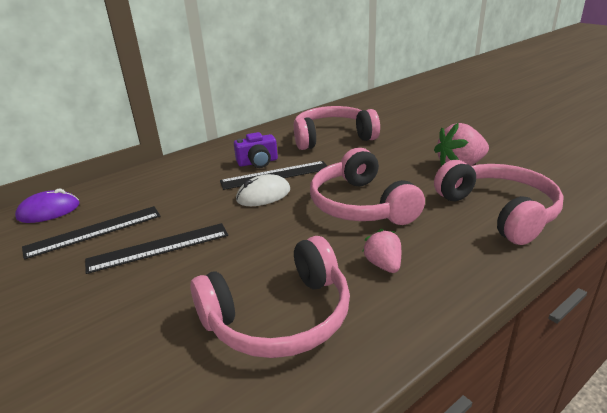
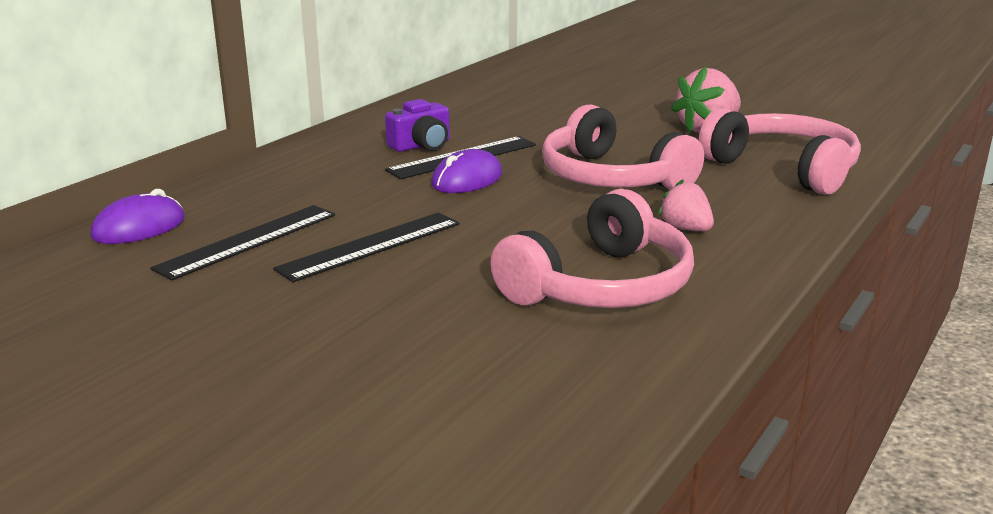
camera: 20 degrees left, 5 degrees down
white mouse [236,174,290,206] -> purple mouse [431,149,502,193]
pink headphones [294,106,380,150] -> none

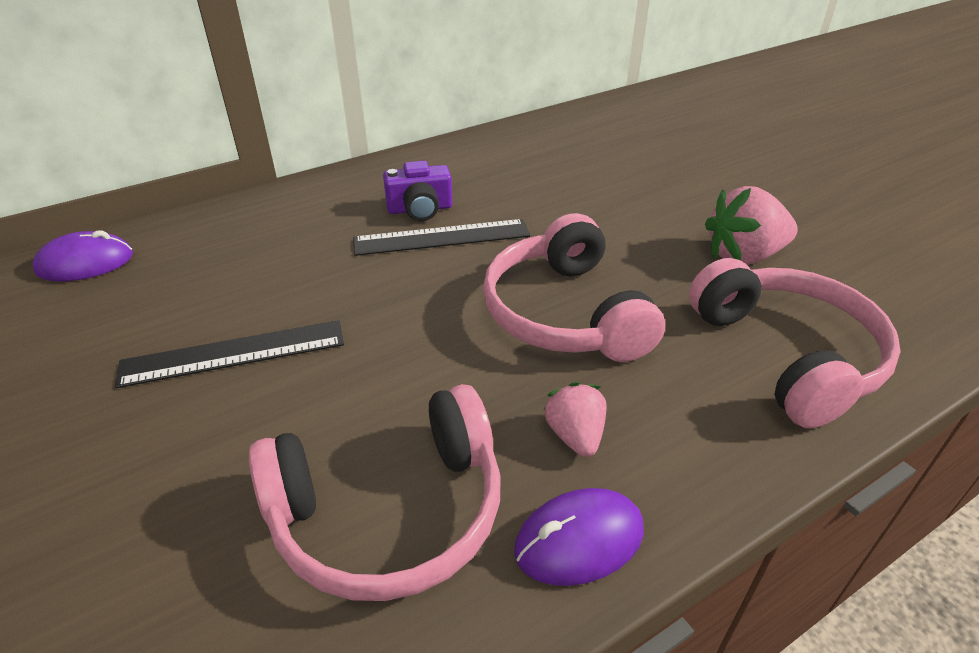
camera: 25 degrees right, 15 degrees up
black ruler [151,205,335,280] -> none
purple mouse [431,149,502,193] -> purple mouse moved to [514,488,644,586]

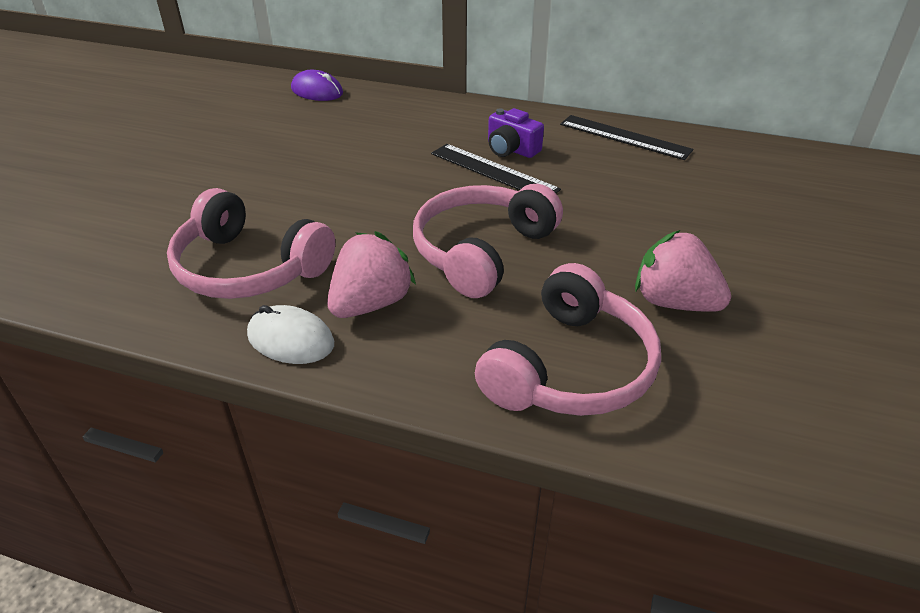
camera: 50 degrees right, 0 degrees up
black ruler [115,320,344,388] -> black ruler moved to [560,115,693,160]
purple mouse [514,488,644,586] -> white mouse [247,305,334,364]
pink strawberry [544,382,607,457] -> pink strawberry [327,231,416,318], size x1.67

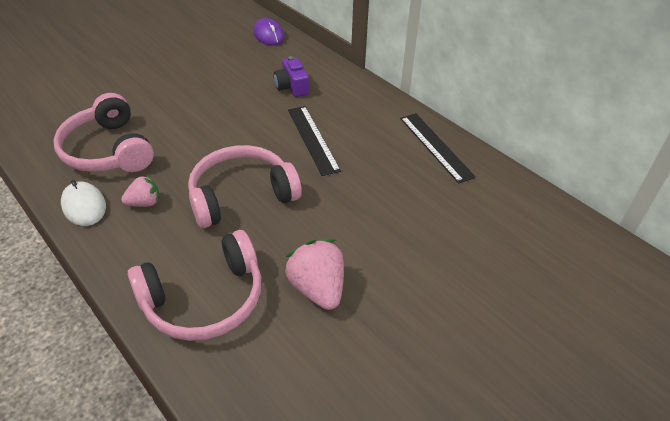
camera: 30 degrees right, 5 degrees up
pink strawberry [327,231,416,318] -> pink strawberry [121,175,160,207], size x0.60
purple camera [488,108,544,158] -> purple camera moved to [274,56,309,97]

